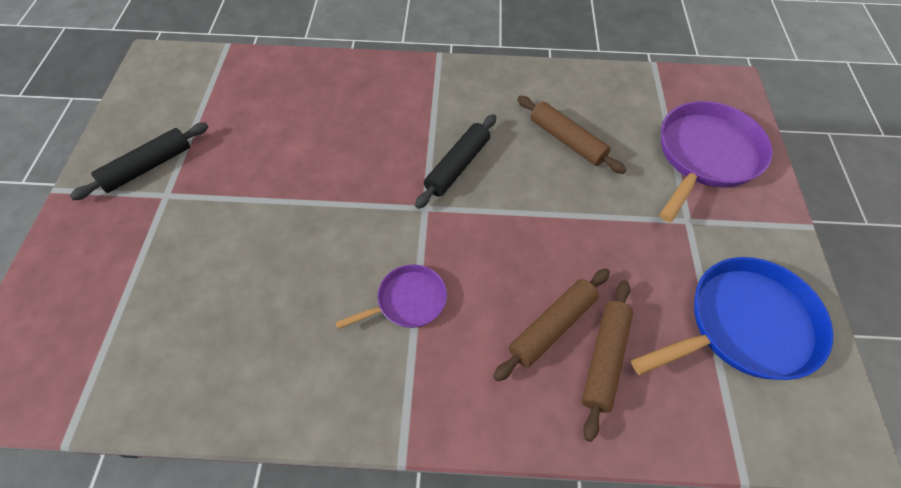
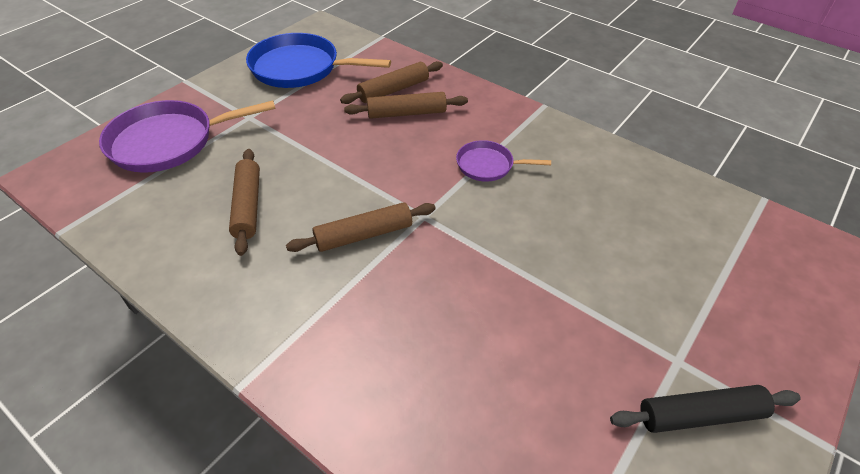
camera: 145 degrees left, 10 degrees down
black rolling pin [415,114,496,209] -> brown rolling pin [286,202,436,252]

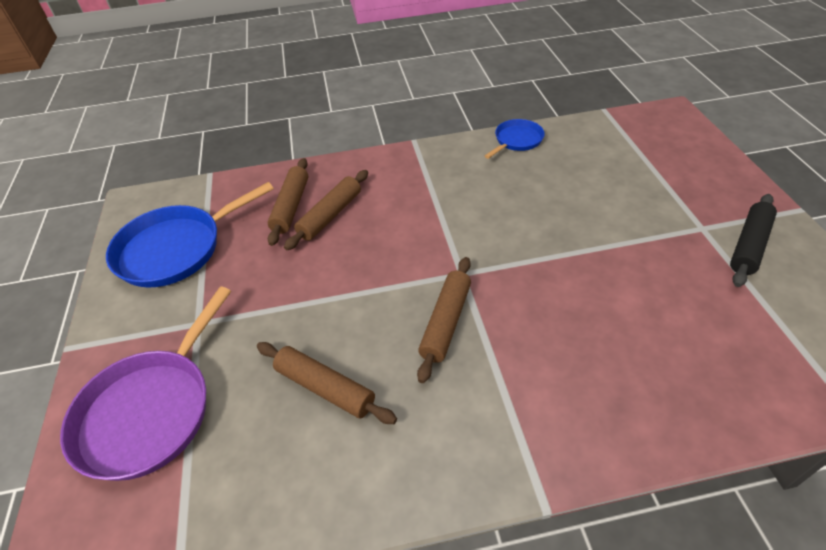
camera: 45 degrees left, 0 degrees up
purple pan [456,140,551,182] -> none
none -> blue pan [485,119,545,159]

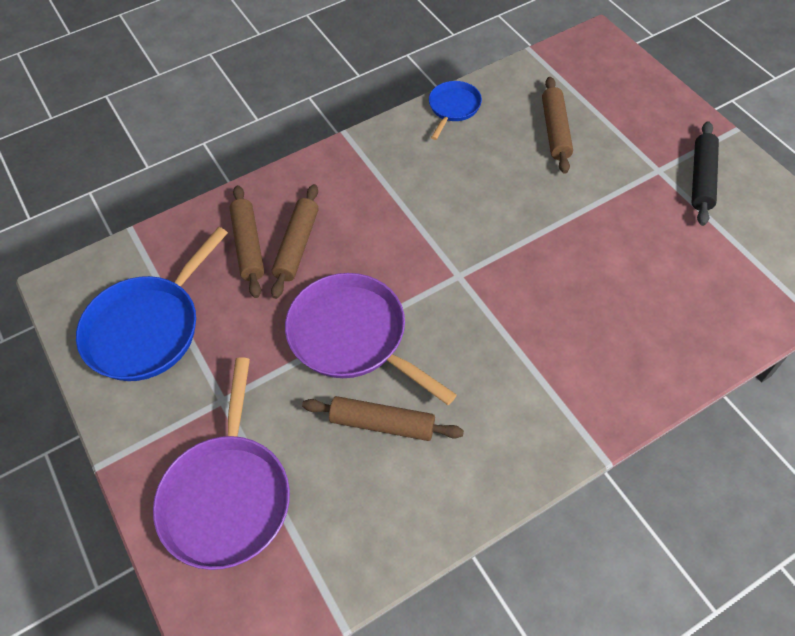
camera: 20 degrees left, 10 degrees up
brown rolling pin [417,257,471,383] -> brown rolling pin moved to [542,77,573,174]
none -> purple pan [285,273,457,405]

